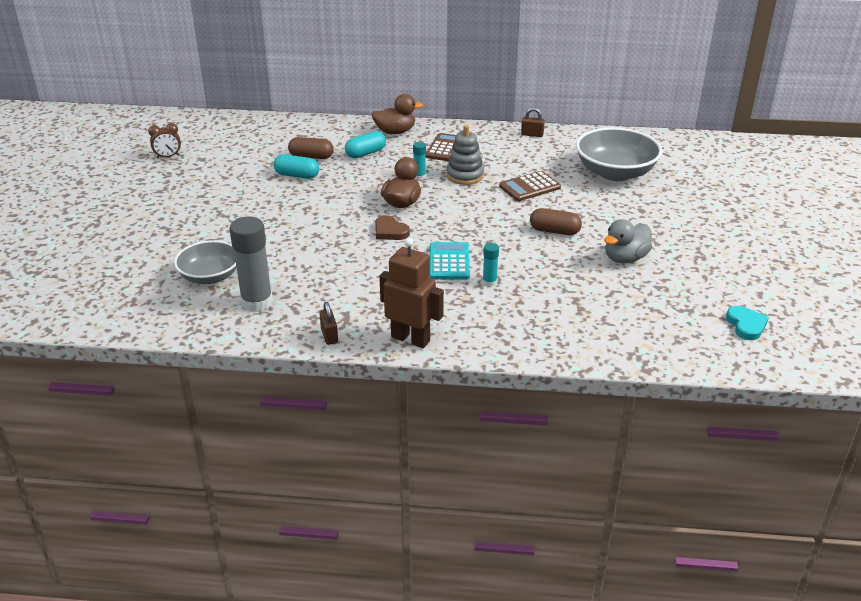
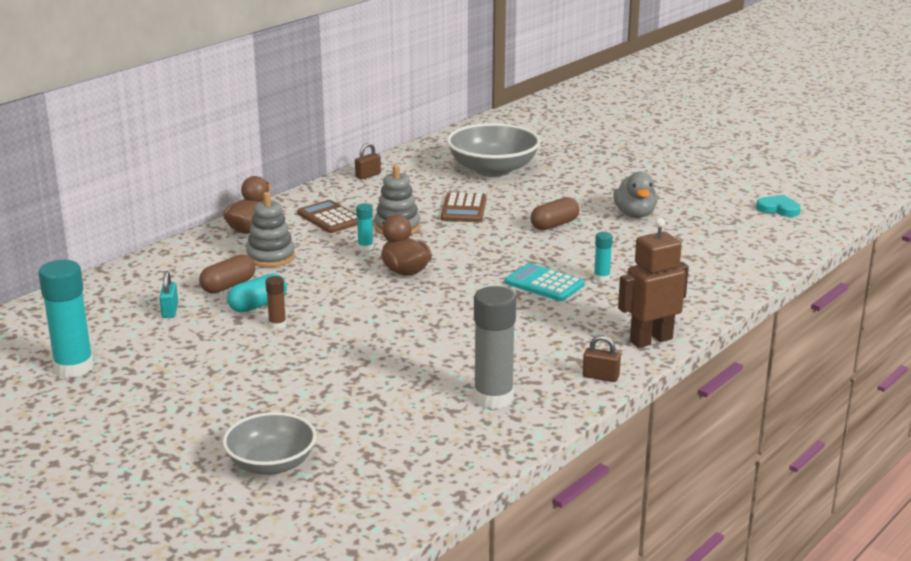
camera: 55 degrees left, 10 degrees down
brown clock [148,123,181,159] -> turquoise glue stick [38,260,94,378]
grey bowl [174,240,237,284] -> grey bowl moved to [223,412,316,475]
turquoise capsule [345,131,386,158] -> grey stacking toy [246,192,295,267]
brown heart [375,215,410,240] -> none
none -> turquoise padlock [159,271,178,318]
none -> brown glue stick [265,276,286,329]

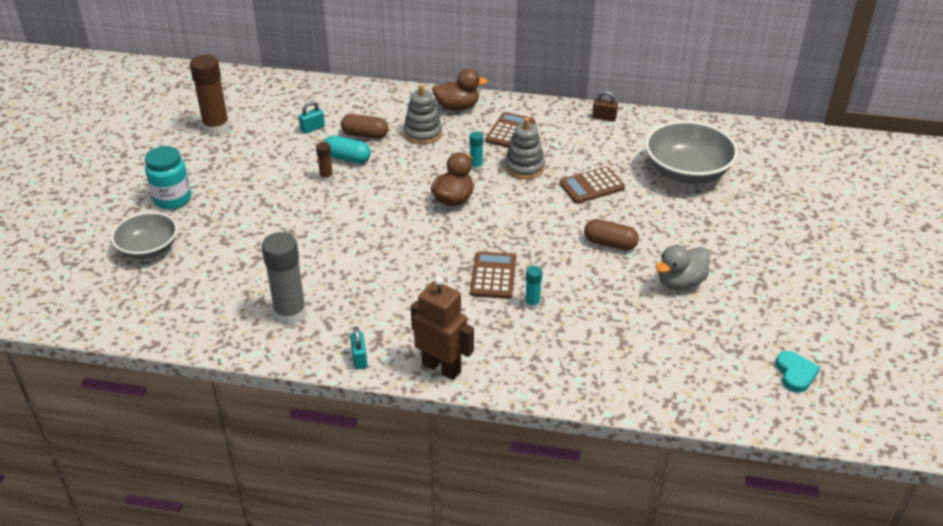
camera: 60 degrees right, 15 degrees up
turquoise glue stick [38,260,94,378] -> brown glue stick [190,55,230,135]
turquoise calculator [505,263,585,301] -> brown calculator [470,251,516,299]
brown padlock [583,335,621,382] -> turquoise padlock [350,326,367,369]
none -> turquoise jar [145,146,191,209]

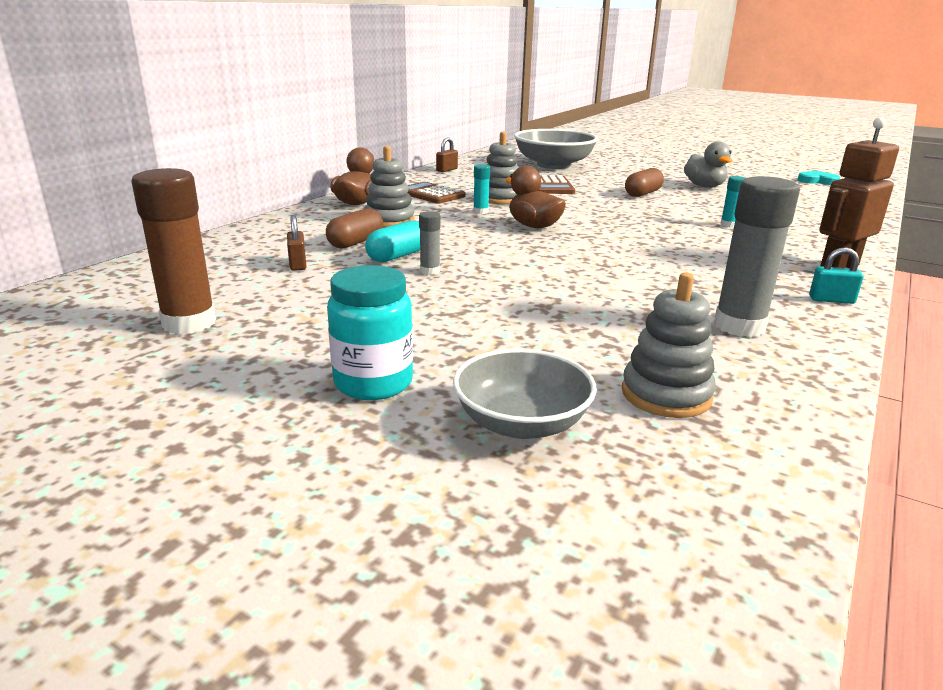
camera: 70 degrees left, 15 degrees down
turquoise padlock [299,101,325,134] -> brown padlock [287,215,306,271]
brown glue stick [316,142,333,182] -> grey glue stick [419,211,440,275]
brown calculator [470,251,516,299] -> none
none -> grey stacking toy [622,272,716,418]

